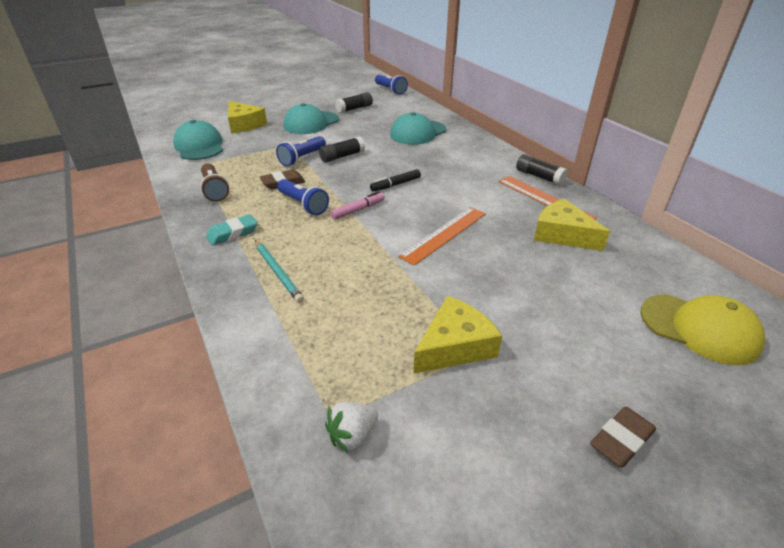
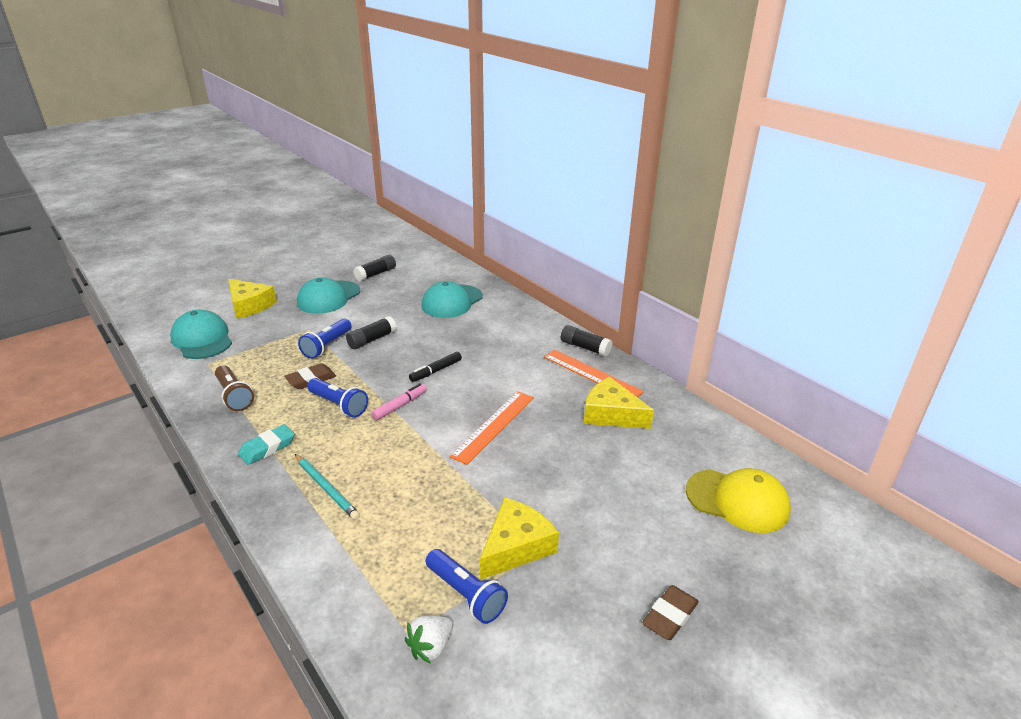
camera: 10 degrees left, 5 degrees down
blue flashlight [375,75,408,95] -> blue flashlight moved to [426,549,508,624]

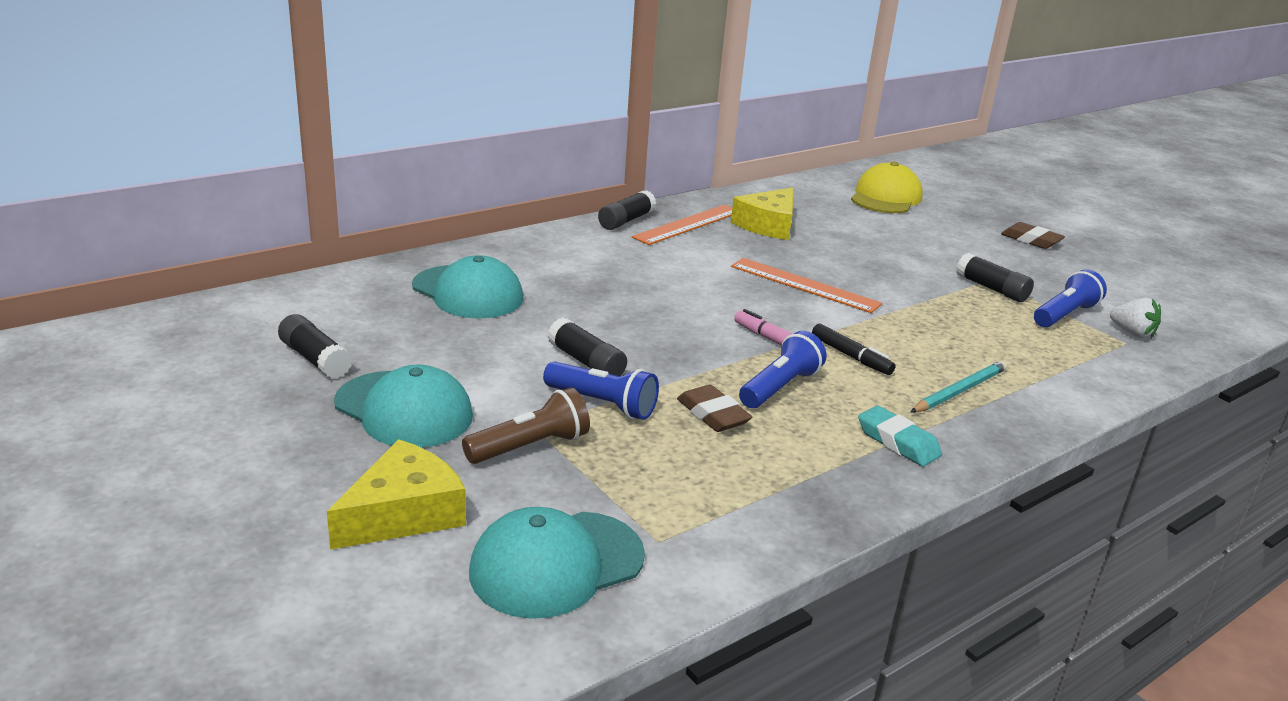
camera: 90 degrees left, 5 degrees down
brown flashlight [215,365,254,411] -> brown flashlight moved to [462,387,590,464]
black marker [409,352,462,382] -> black marker moved to [812,324,896,375]
yellow cheese [480,497,559,580] -> black glue stick [956,253,1034,302]

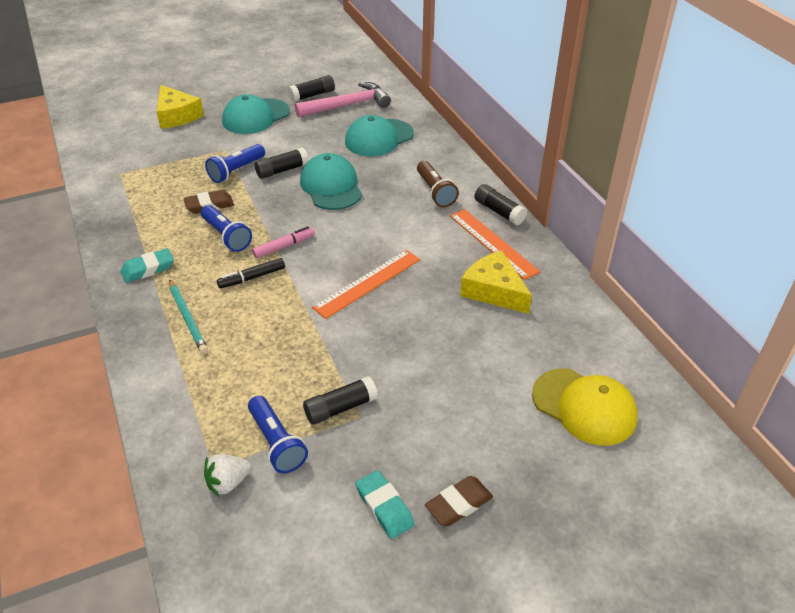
camera: 105 degrees right, 15 degrees up
brown flashlight [462,387,590,464] -> brown flashlight moved to [417,161,459,207]
turquoise cap [469,507,645,619] -> turquoise cap moved to [300,153,362,210]
none -> pink hammer [295,82,391,118]
none -> turquoise eraser [356,470,415,539]

